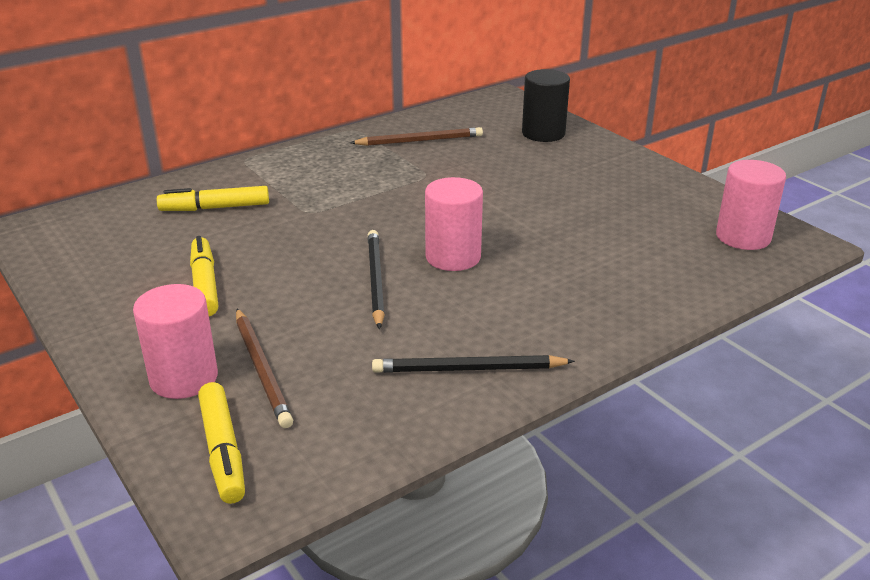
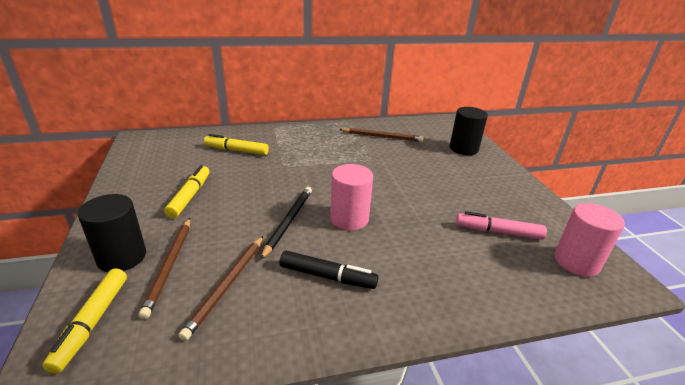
camera: 20 degrees right, 0 degrees up
pink cylinder [133,284,218,399] -> black cylinder [77,194,146,272]
black pencil [372,355,575,373] -> none
none -> brown pencil [179,236,263,341]
none -> black marker [279,250,379,289]
none -> pink marker [456,211,547,240]

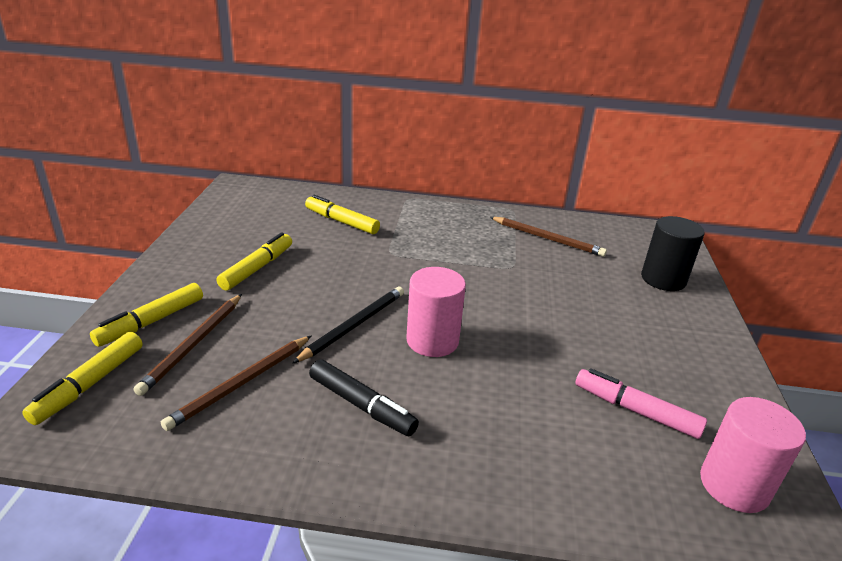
camera: 20 degrees right, 0 degrees up
black cylinder [77,194,146,272] -> yellow marker [90,283,203,347]

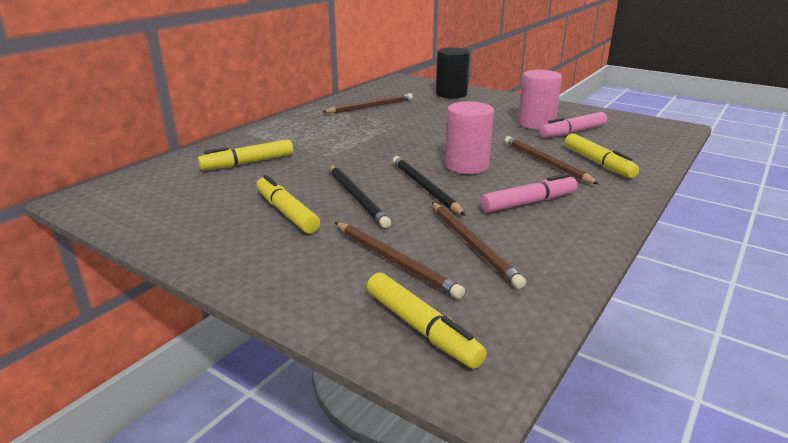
camera: 60 degrees left, 5 degrees down
yellow marker [90,283,203,347] -> yellow marker moved to [565,133,639,178]
black marker [309,359,419,436] -> pink marker [480,174,578,213]
pink cylinder [700,397,806,513] -> pink cylinder moved to [518,70,562,130]
none -> black pencil [329,165,391,228]
none -> brown pencil [505,136,599,184]

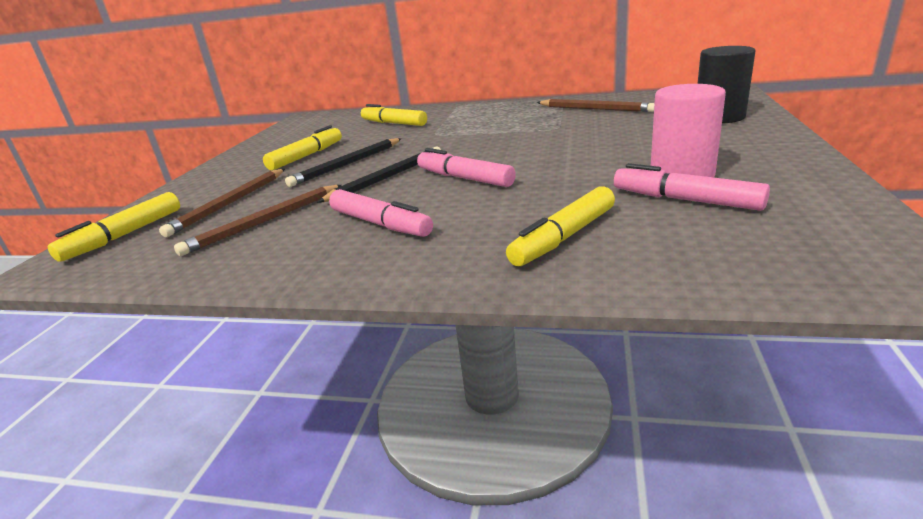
camera: 70 degrees right, 0 degrees up
pink cylinder [445,101,494,174] -> pink marker [417,148,516,187]
brown pencil [505,136,599,184] -> none

